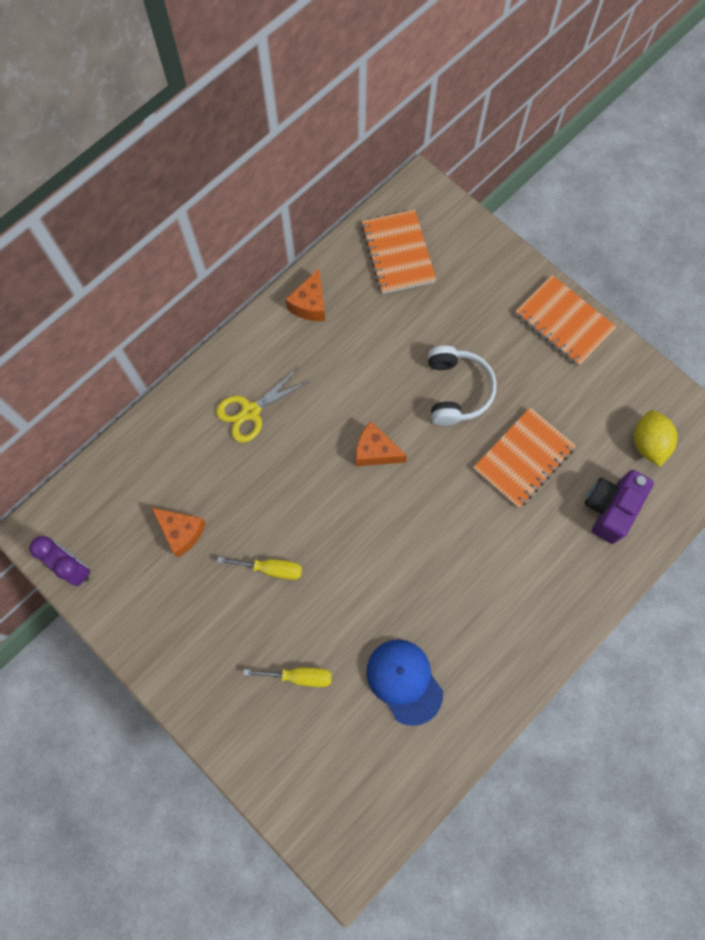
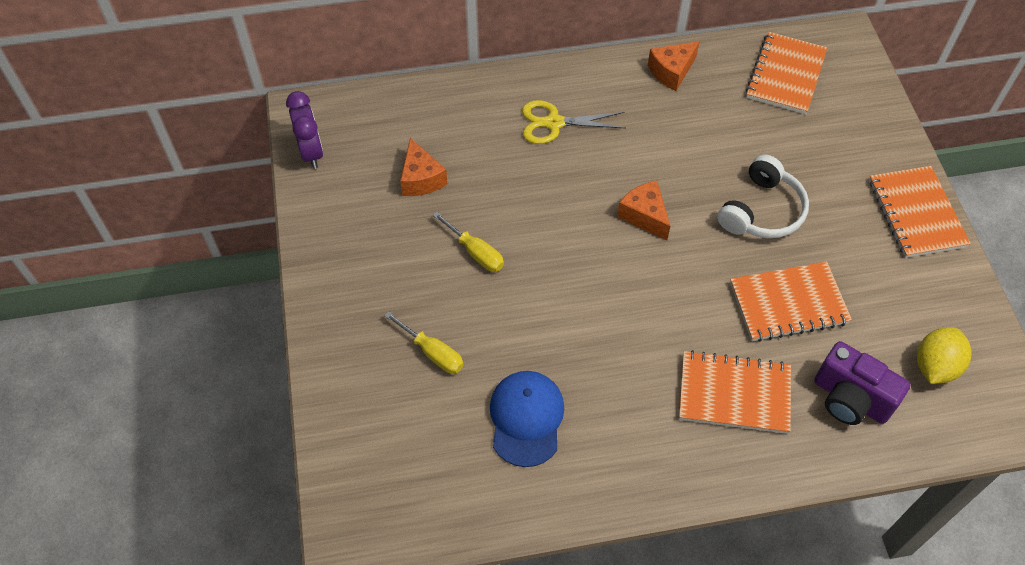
camera: 35 degrees right, 15 degrees down
purple camera [585,470,654,544] -> purple camera turned 120 degrees counterclockwise [814,341,911,425]
none -> orange notebook [679,350,791,434]

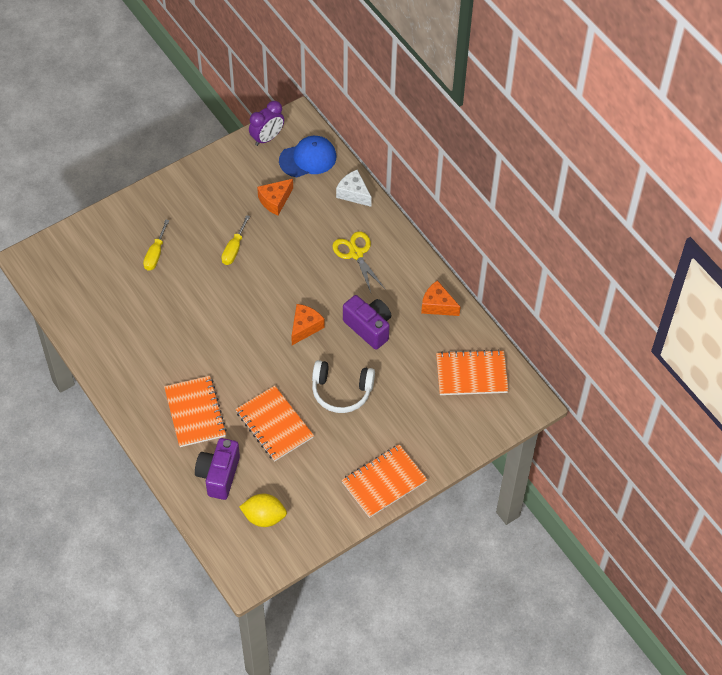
camera: 65 degrees right, 0 degrees up
blue cap [490,371,564,467] -> blue cap moved to [279,136,336,177]
none -> white cheese [336,170,372,207]
none -> purple camera [343,295,391,350]

